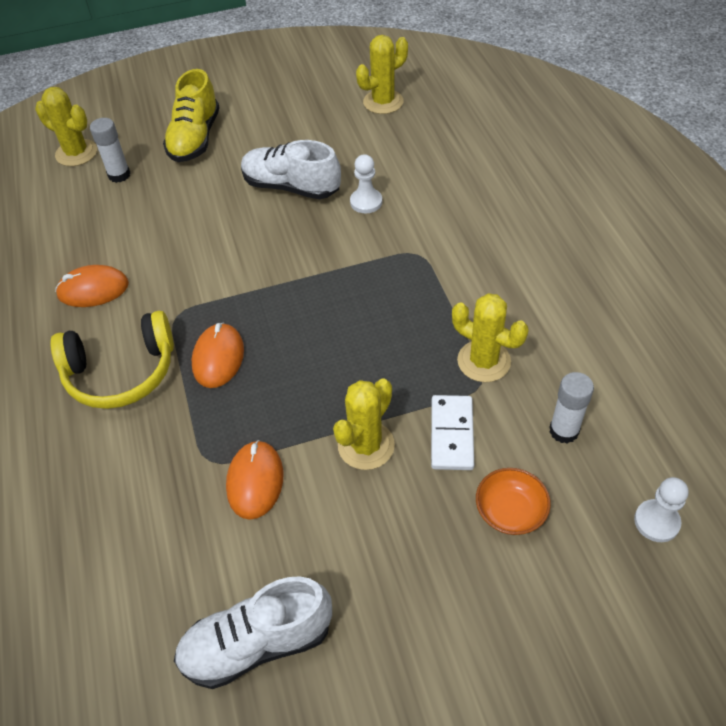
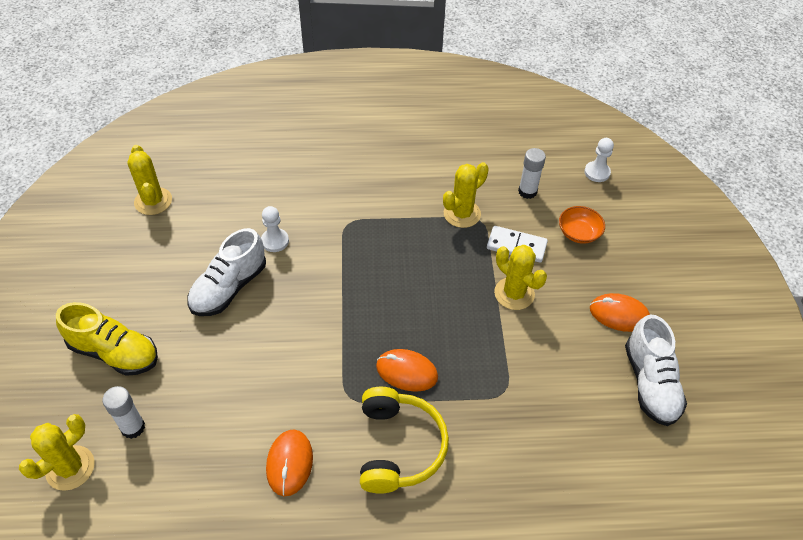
camera: 80 degrees left, 0 degrees up
orange mouse [226,440,283,520] -> orange mouse moved to [590,293,650,332]

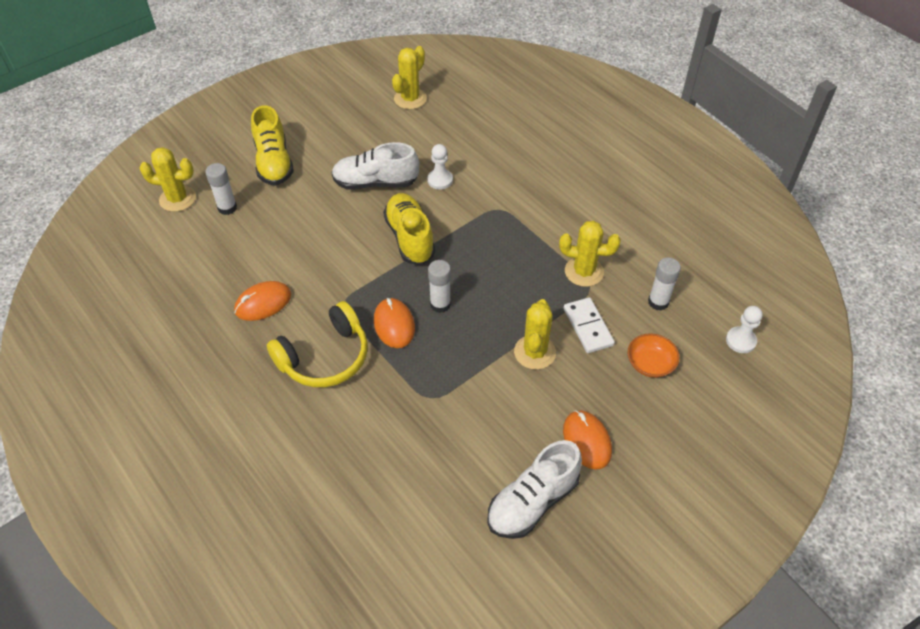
camera: 55 degrees right, 0 degrees up
none -> yellow shoe [383,193,435,265]
none -> white glue stick [428,260,451,313]

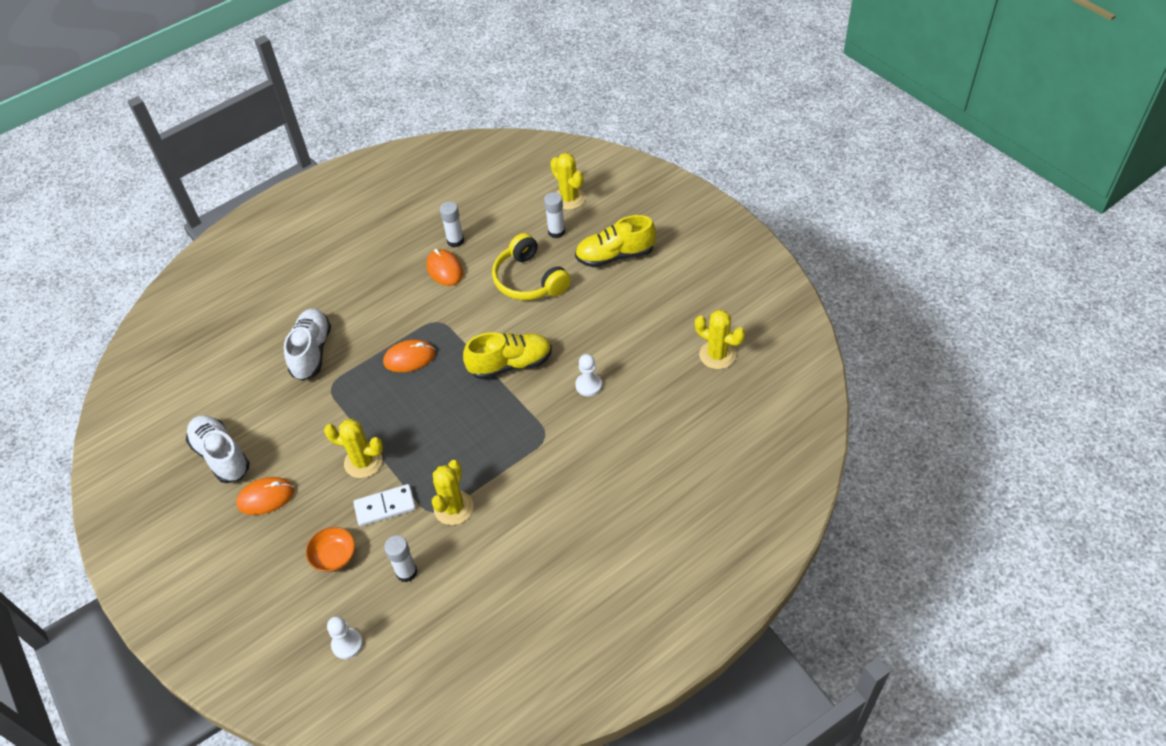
camera: 95 degrees right, 0 degrees up
yellow cactus [139,147,196,212] -> yellow cactus turned 45 degrees counterclockwise [550,153,585,210]
yellow headphones [267,301,368,387] -> yellow headphones moved to [492,233,571,300]
white shoe [332,142,419,190] -> white shoe moved to [284,309,331,381]
white glue stick [428,260,451,313] -> white glue stick moved to [440,202,464,248]

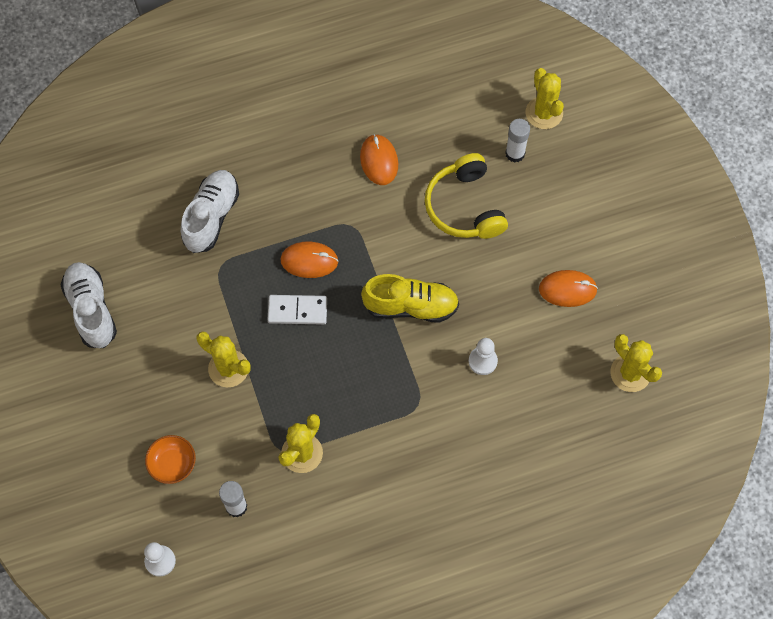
camera: 15 degrees right, 15 degrees up
orange mouse [236,477,294,515] -> orange mouse moved to [539,270,598,307]
white domino [353,484,416,526] -> white domino moved to [268,295,327,325]
white glue stick [440,202,464,248] -> none
yellow shoe [575,215,656,267] -> none

